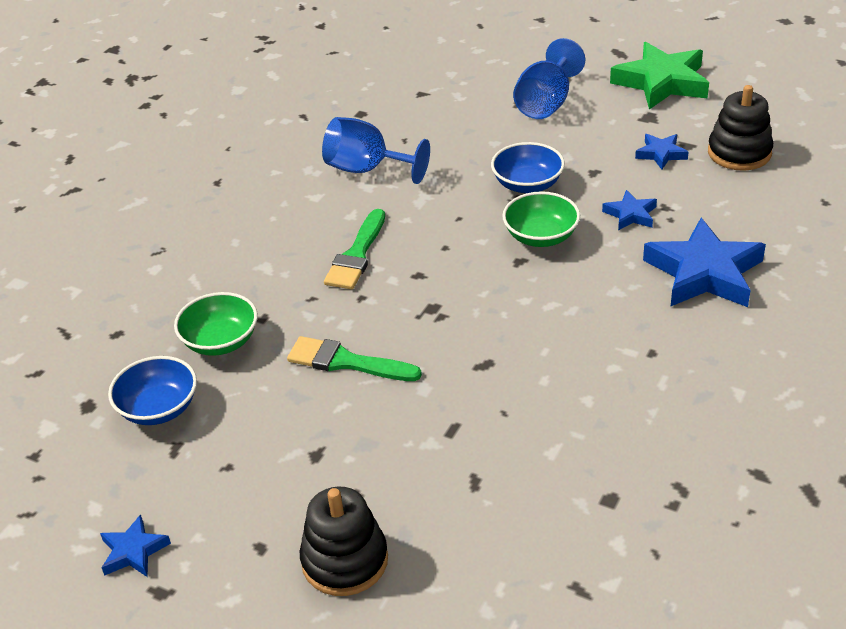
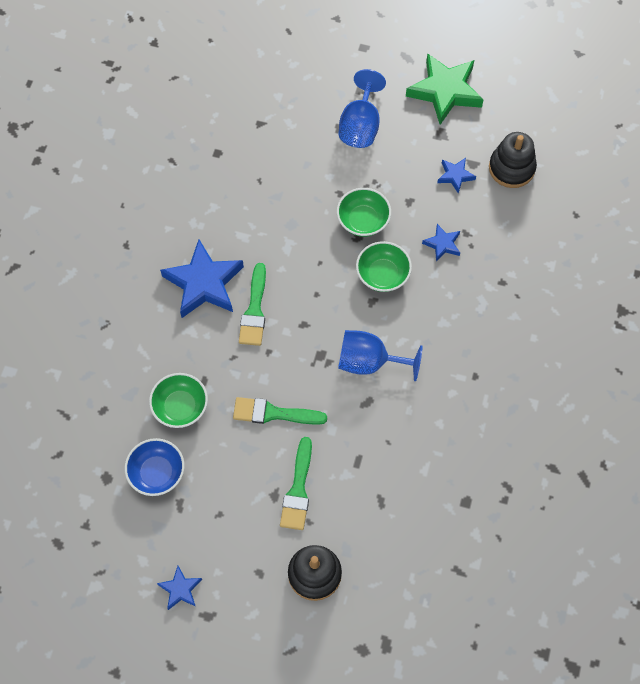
camera: 15 degrees left, 25 degrees up
blue goblet [322,117,430,184] -> blue goblet moved to [338,330,423,381]
blue bowl [491,142,565,193] -> green bowl [337,188,391,237]
blue star [643,218,766,307] -> blue star moved to [160,240,244,318]
none -> green brush [280,437,312,530]

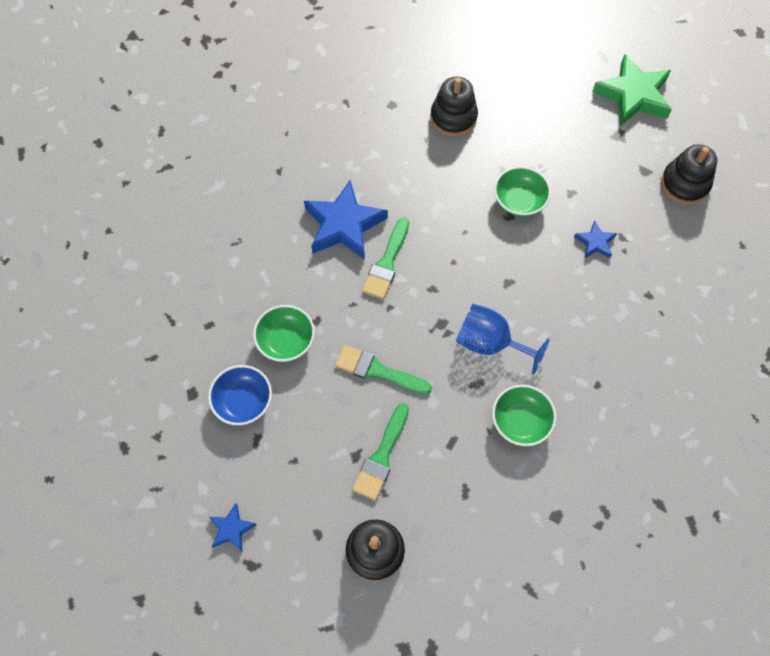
camera: 15 degrees right, 0 degrees up
blue goblet [338,69,386,148] -> none
green bowl [356,241,412,292] -> green bowl moved to [492,385,556,446]
blue star [437,158,476,193] -> none
none -> black stacking toy [430,77,478,137]

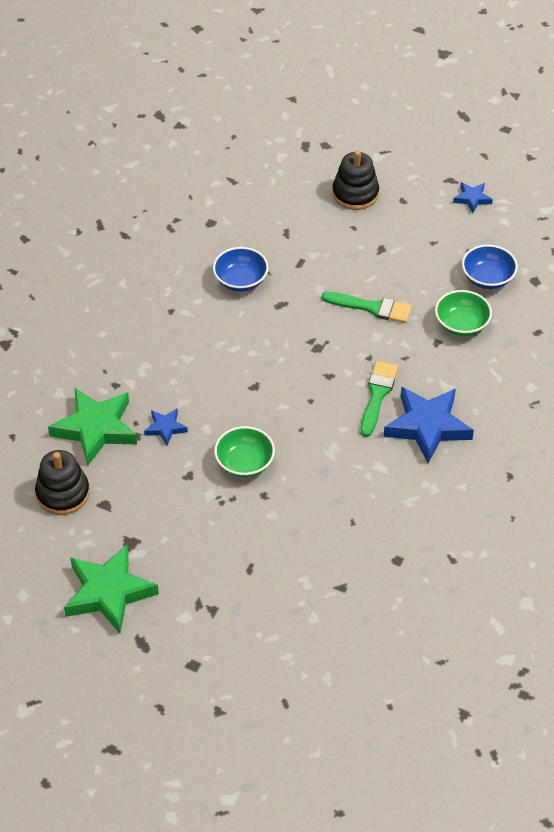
camera: 175 degrees right, 15 degrees down
green brush [352,403,409,500] -> none
black stacking toy [430,77,478,137] -> none
blue goblet [456,304,550,375] -> none
green bowl [492,385,556,446] -> blue bowl [213,247,269,292]
none -> green star [48,388,137,466]

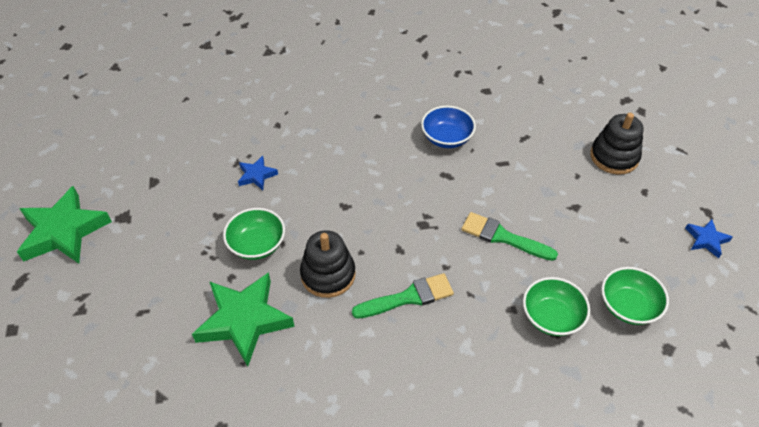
camera: 55 degrees right, 0 degrees up
black stacking toy [35,450,90,515] -> black stacking toy moved to [300,230,356,298]
green star [48,388,137,466] -> green star moved to [192,272,295,366]
green brush [322,292,412,323] -> green brush turned 135 degrees clockwise [461,212,558,261]
blue star [384,387,474,464] -> none
blue bowl [462,245,518,289] -> green bowl [601,267,669,325]

